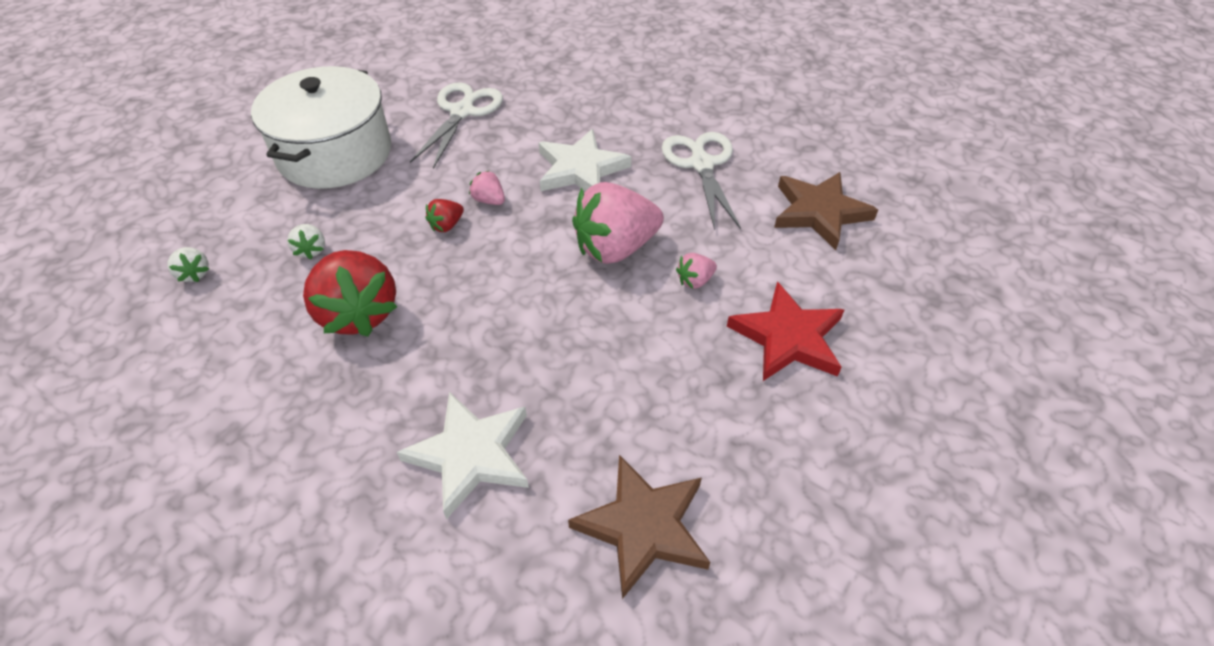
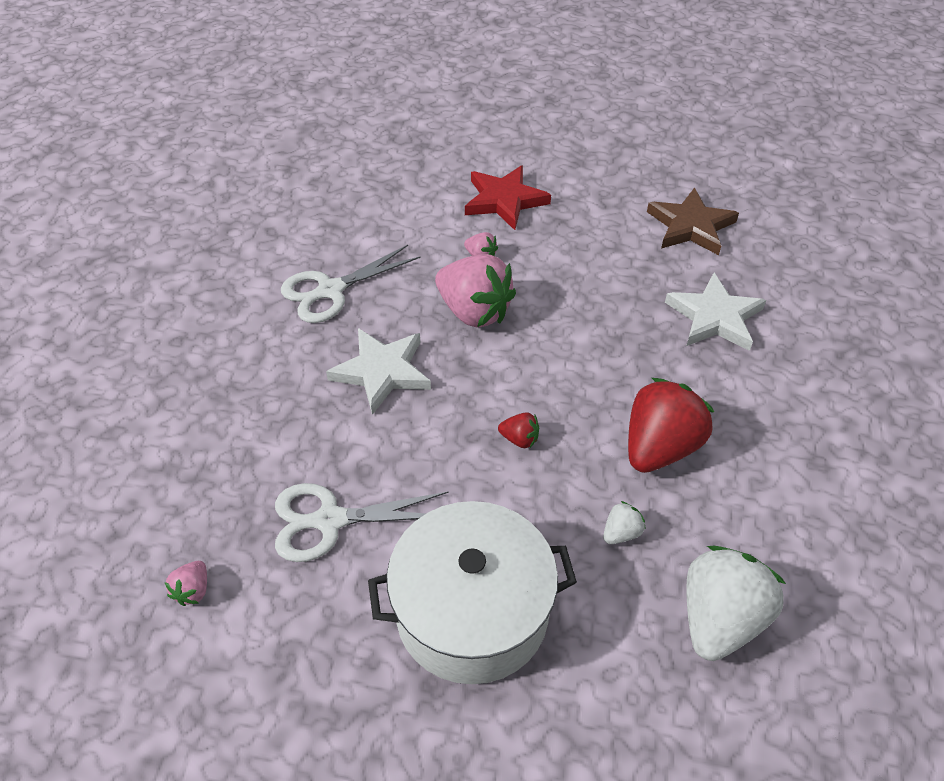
camera: 115 degrees left, 0 degrees up
white strawberry [167,247,209,282] -> white strawberry [687,545,786,661], size x2.27
pink strawberry [469,170,505,205] -> pink strawberry moved to [165,561,207,606]
brown star [774,172,878,250] -> none

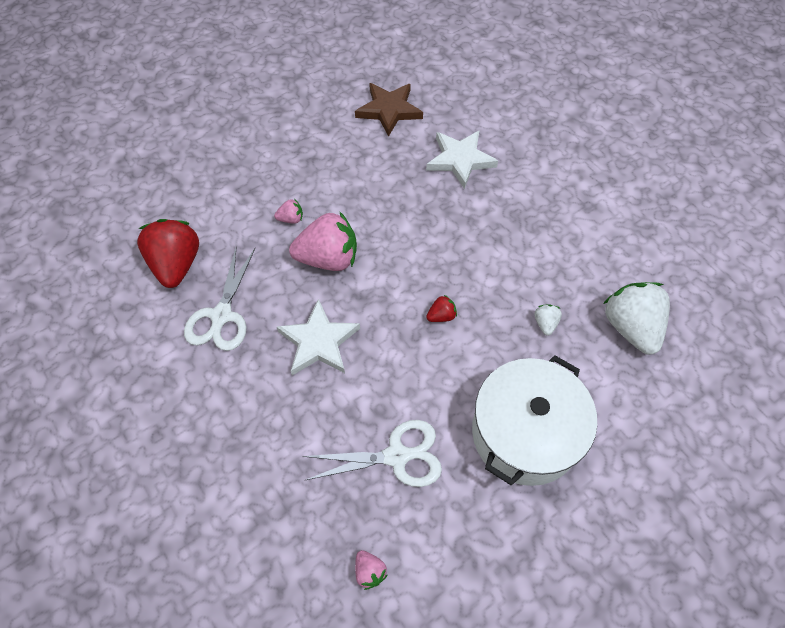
camera: 45 degrees left, 10 degrees up
white scissors [275,483,448,562] -> white scissors turned 135 degrees counterclockwise [303,420,442,487]
red star [465,165,551,230] -> none
red strawberry [628,378,714,473] -> red strawberry moved to [137,219,199,288]

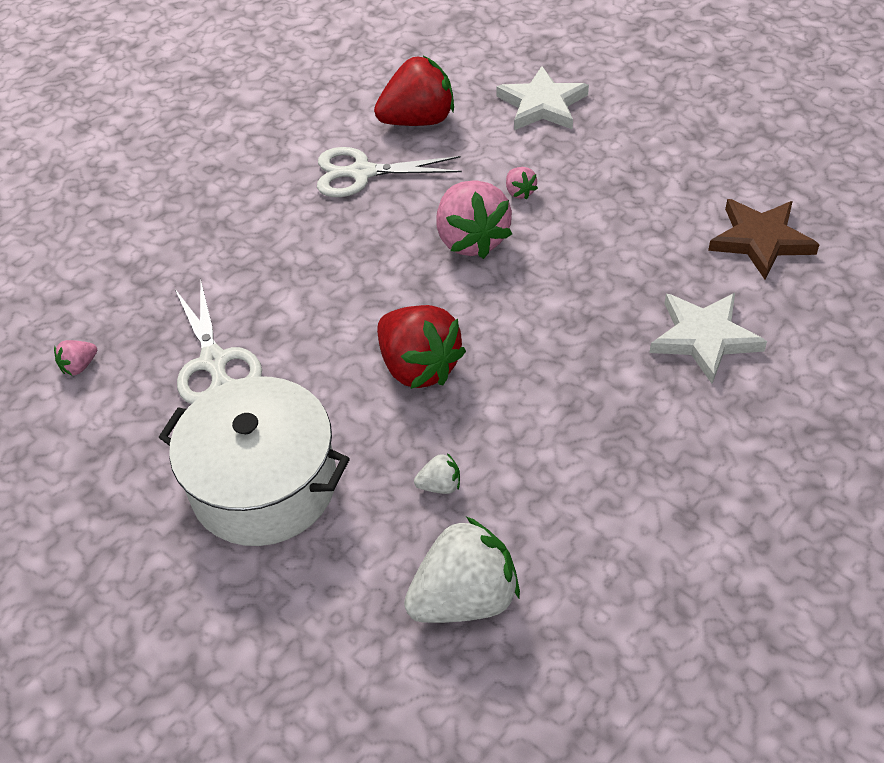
camera: 80 degrees right, 10 degrees down
white star [277,299,360,375] -> white star moved to [496,66,589,130]
red strawberry [426,295,457,322] -> red strawberry [377,305,466,389], size x2.27

